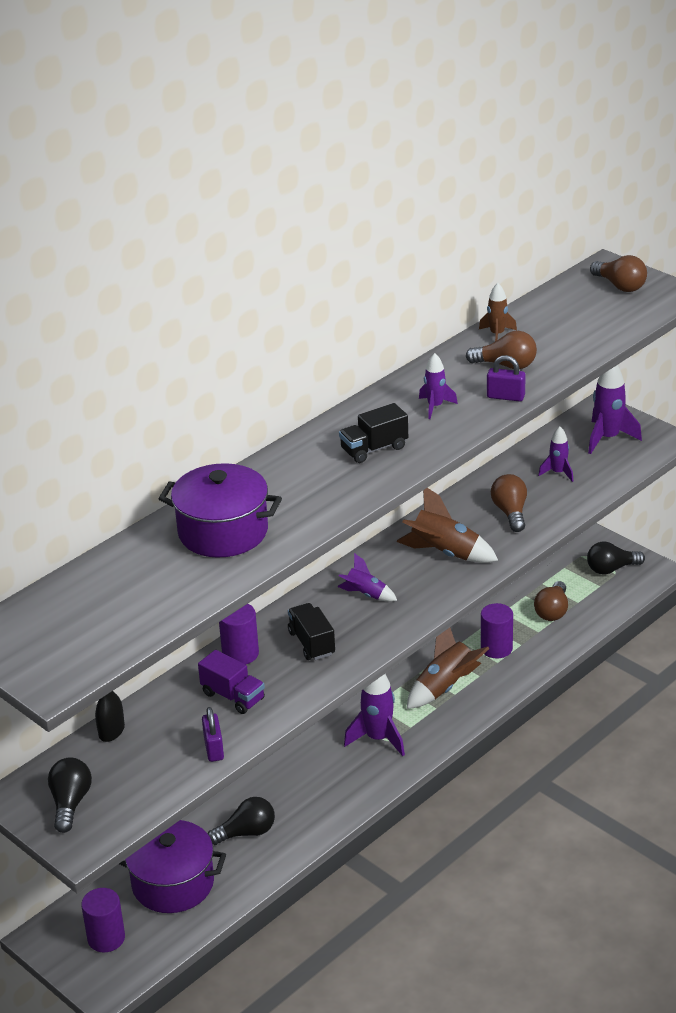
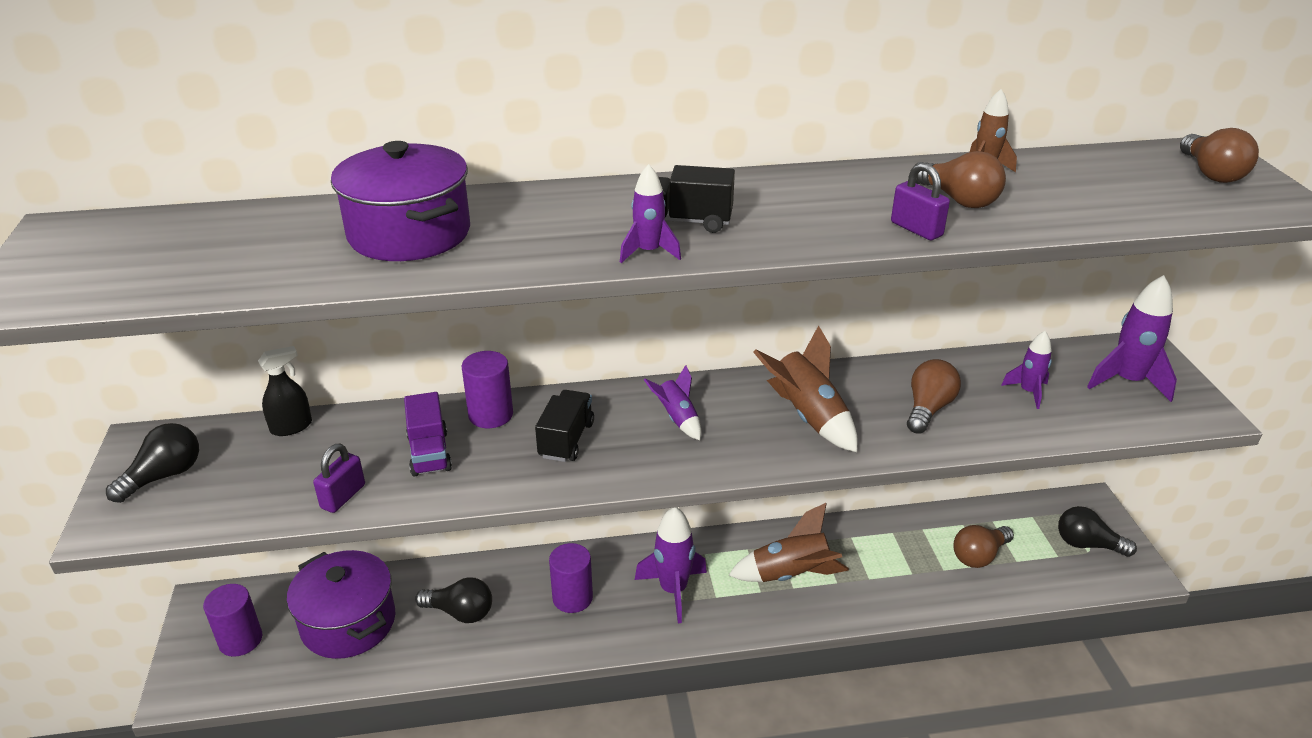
camera: 35 degrees right, 0 degrees up
purple rocket [419,353,458,419] -> purple rocket moved to [620,164,681,263]
purple cylinder [481,603,513,658] -> purple cylinder moved to [549,543,593,613]

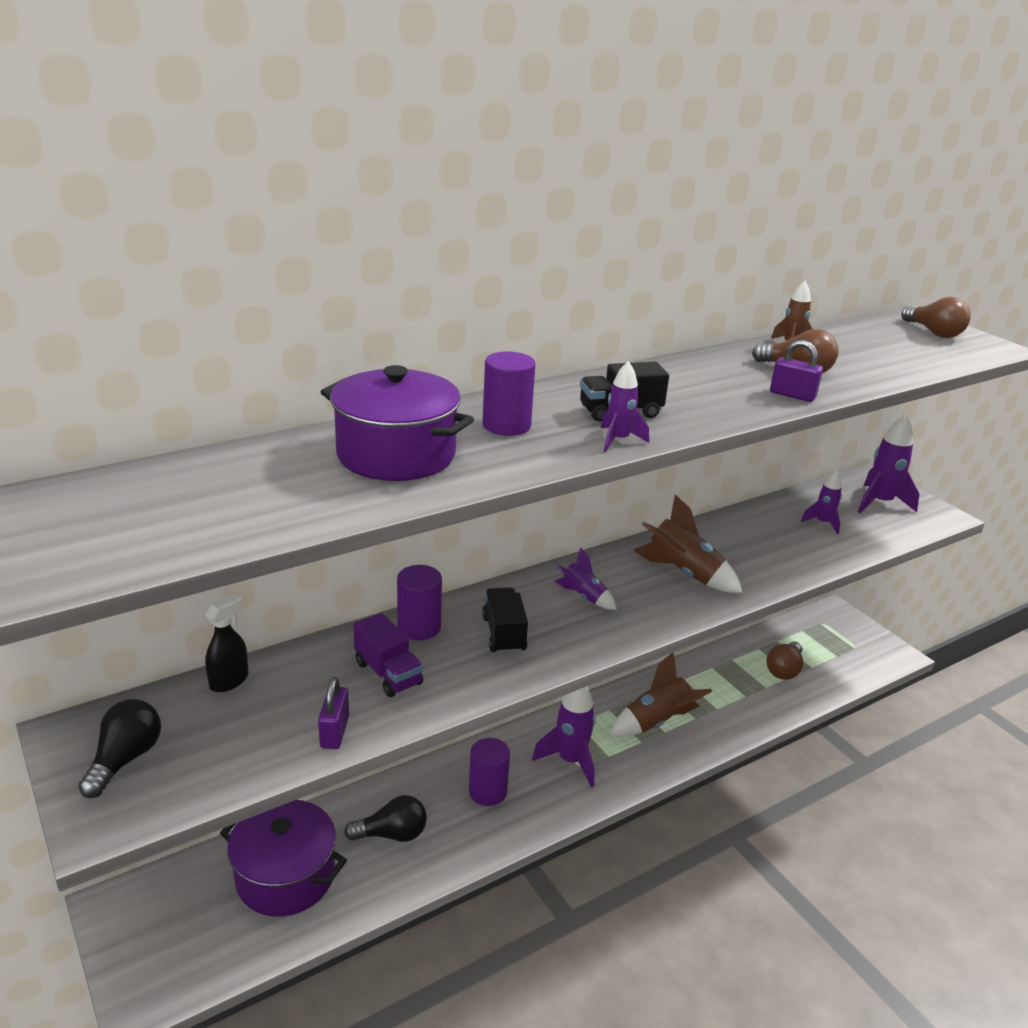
camera: 25 degrees left, 5 degrees down
purple cylinder [203,584,262,657] -> purple cylinder moved to [482,351,536,436]
brown light bulb [907,359,961,434] -> none
black light bulb [1058,506,1137,557] -> none

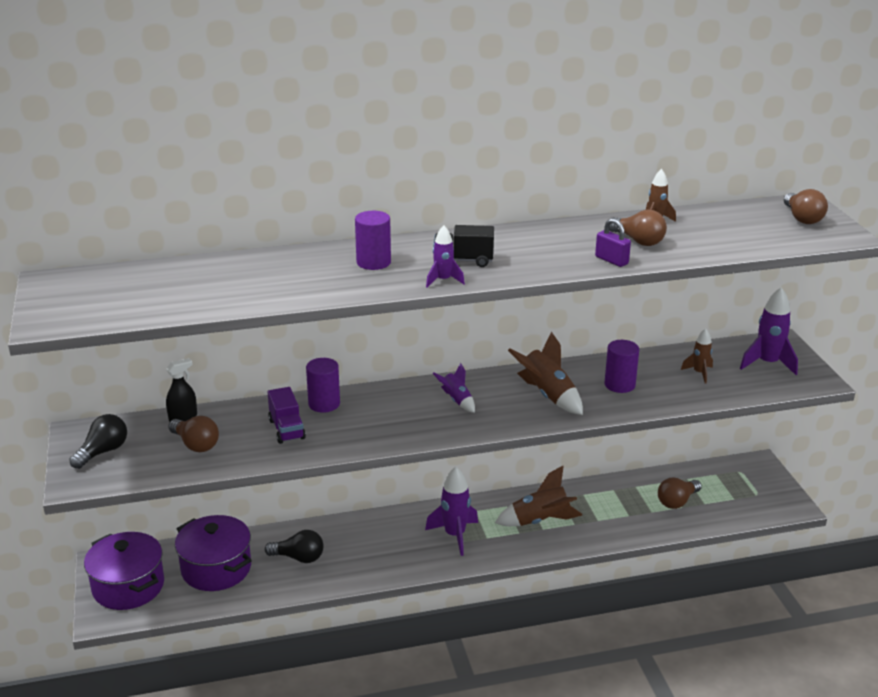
camera: 20 degrees right, 0 degrees up
purple padlock [318,677,349,749] -> none
purple pot [321,365,474,481] -> purple pot moved to [84,532,164,610]
purple cylinder [469,738,510,806] -> purple cylinder moved to [605,340,639,393]
black truck [482,587,528,654] -> none
purple rocket [801,470,842,534] -> brown rocket [681,328,713,384]
none -> brown light bulb [168,416,219,452]

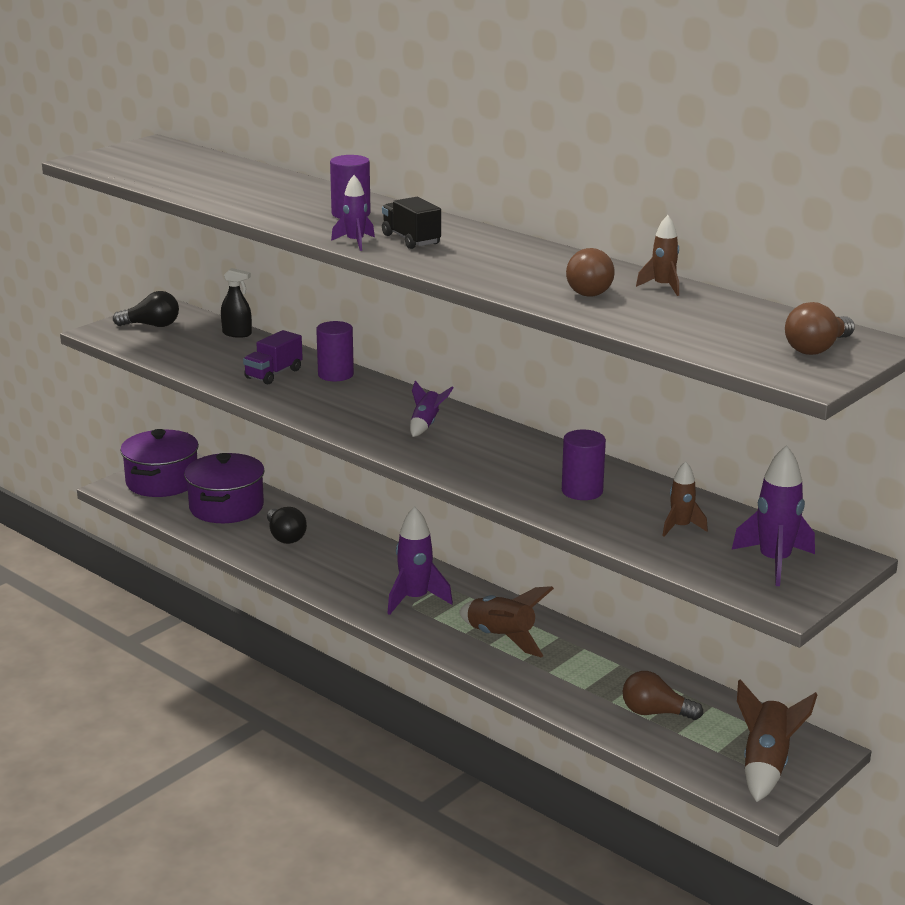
camera: 55 degrees right, 5 degrees down
brown light bulb [168,416,219,452] -> none
brown rocket [508,331,583,415] -> brown rocket moved to [737,679,818,802]
purple padlock [595,218,631,267] -> none

